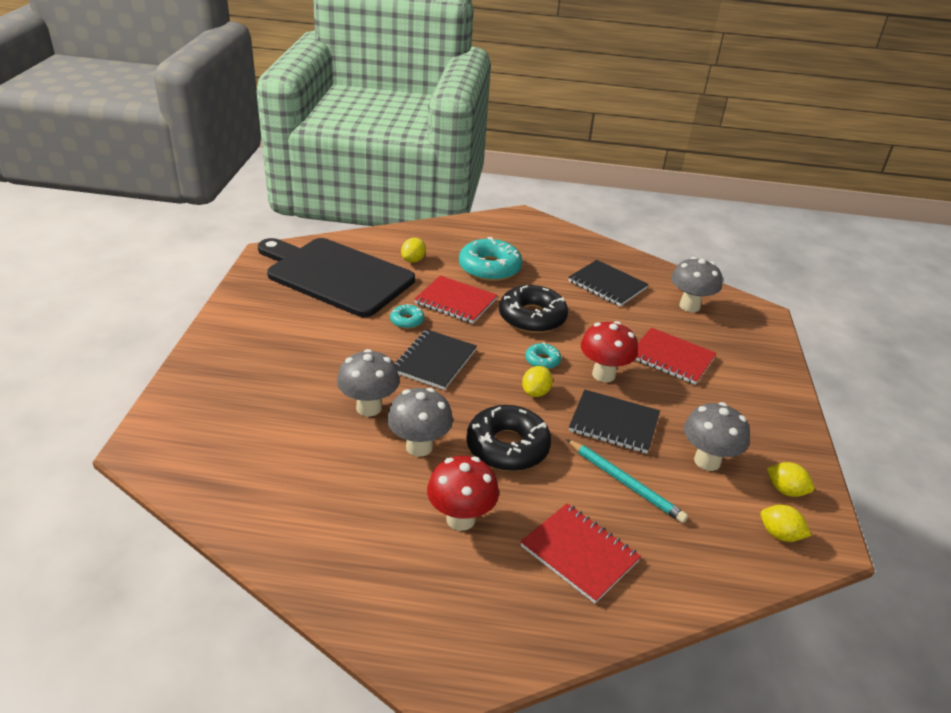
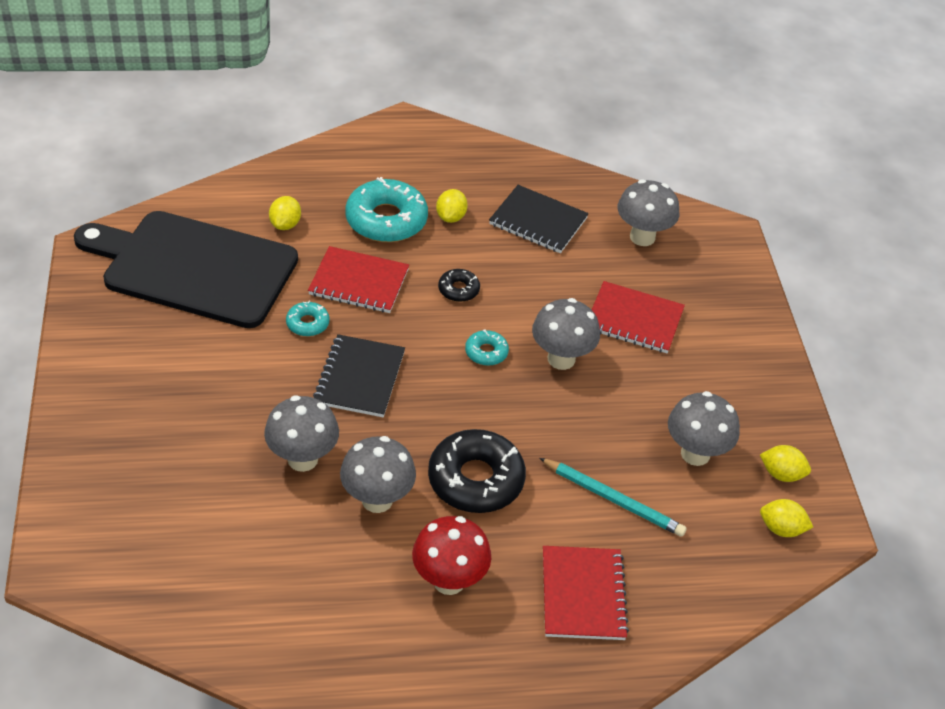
camera: 15 degrees left, 10 degrees up
black donut [499,285,568,333] -> black donut [438,269,480,302], size x0.49
red notebook [520,503,641,604] -> red notebook turned 60 degrees clockwise [543,546,629,640]
yellow lemon [522,366,553,397] -> yellow lemon moved to [436,189,468,223]
black notebook [569,389,660,453] -> none
red mushroom [581,321,638,382] -> grey mushroom [532,298,600,370]

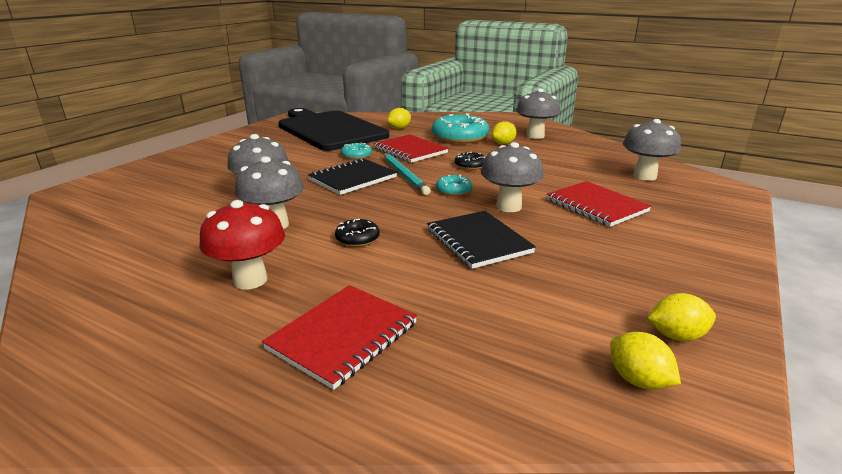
camera: 40 degrees right, 20 degrees down
black donut [428,429,526,513] -> black donut [335,219,380,247], size x0.49
black notebook [489,185,589,253] -> black notebook moved to [427,211,536,269]
turquoise pencil [539,458,687,537] -> turquoise pencil moved to [383,153,431,195]
grey mushroom [668,391,740,466] -> grey mushroom moved to [516,88,560,139]
yellow lemon [760,445,811,482] -> yellow lemon turned 60 degrees counterclockwise [647,293,716,341]

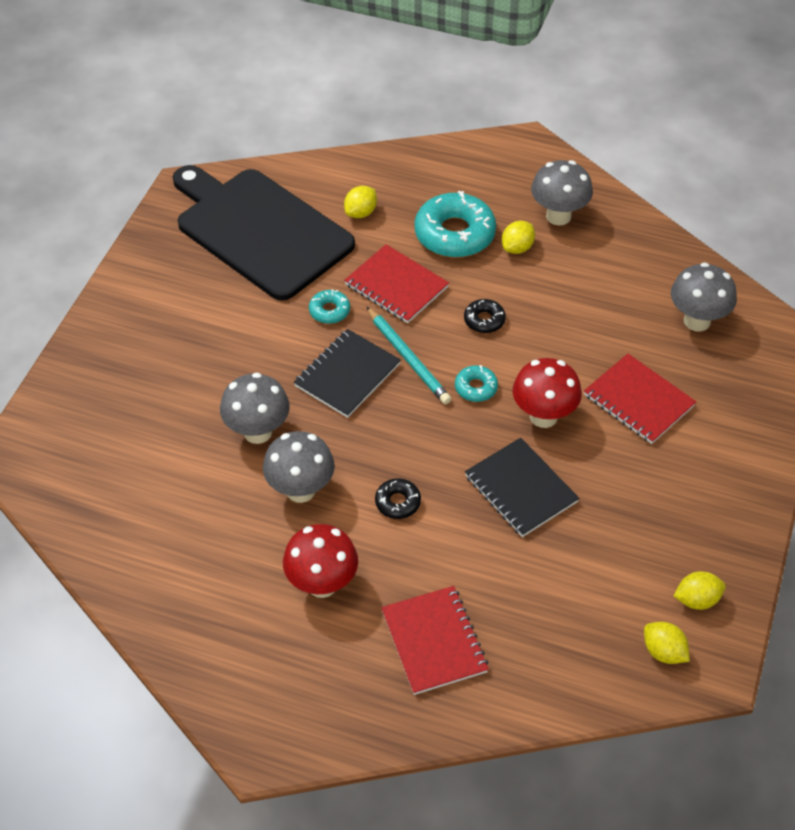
camera: 10 degrees left, 25 degrees up
red notebook [262,285,417,390] -> red notebook turned 45 degrees counterclockwise [381,586,489,695]
grey mushroom [481,142,544,212] -> red mushroom [513,358,582,428]

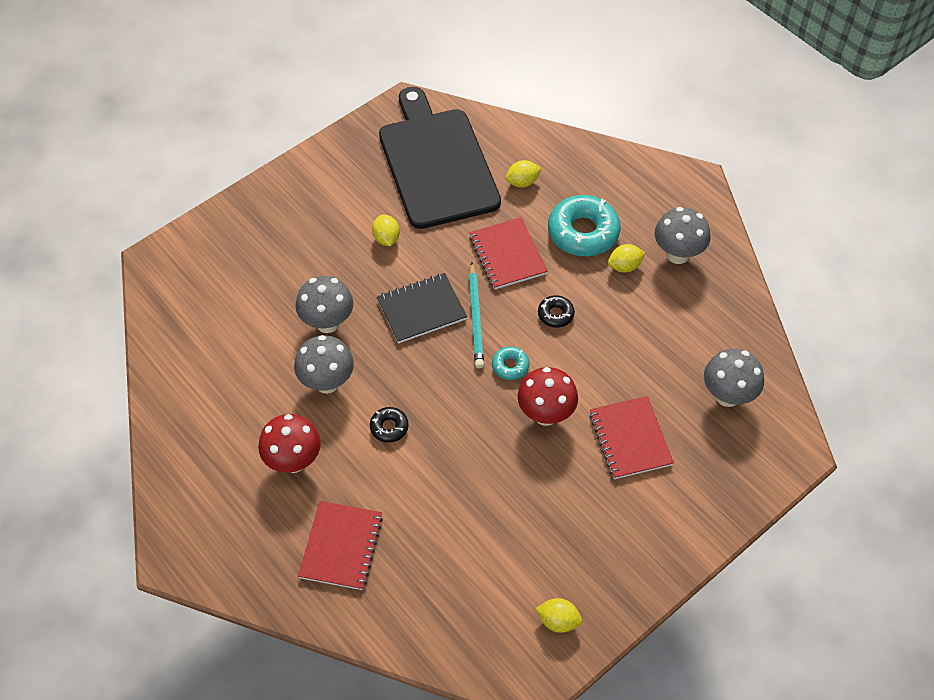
camera: 30 degrees right, 5 degrees up
turquoise donut [309,290,350,324] -> none
black notebook [465,438,579,537] -> none
yellow lemon [644,622,690,664] -> yellow lemon moved to [372,215,400,246]

